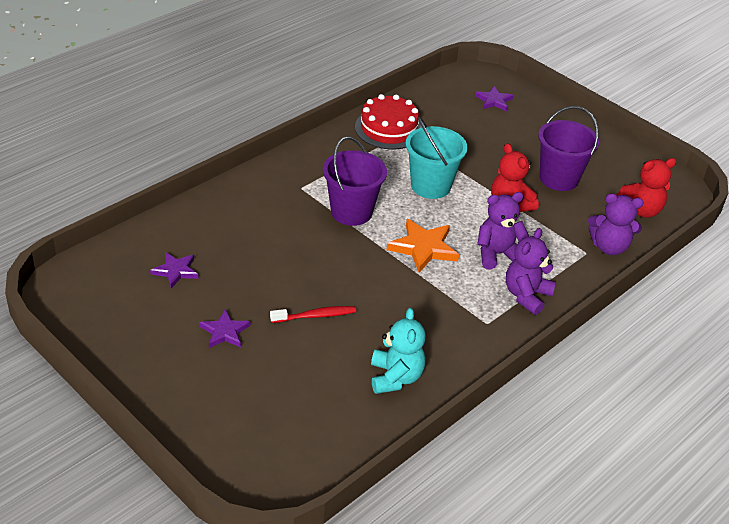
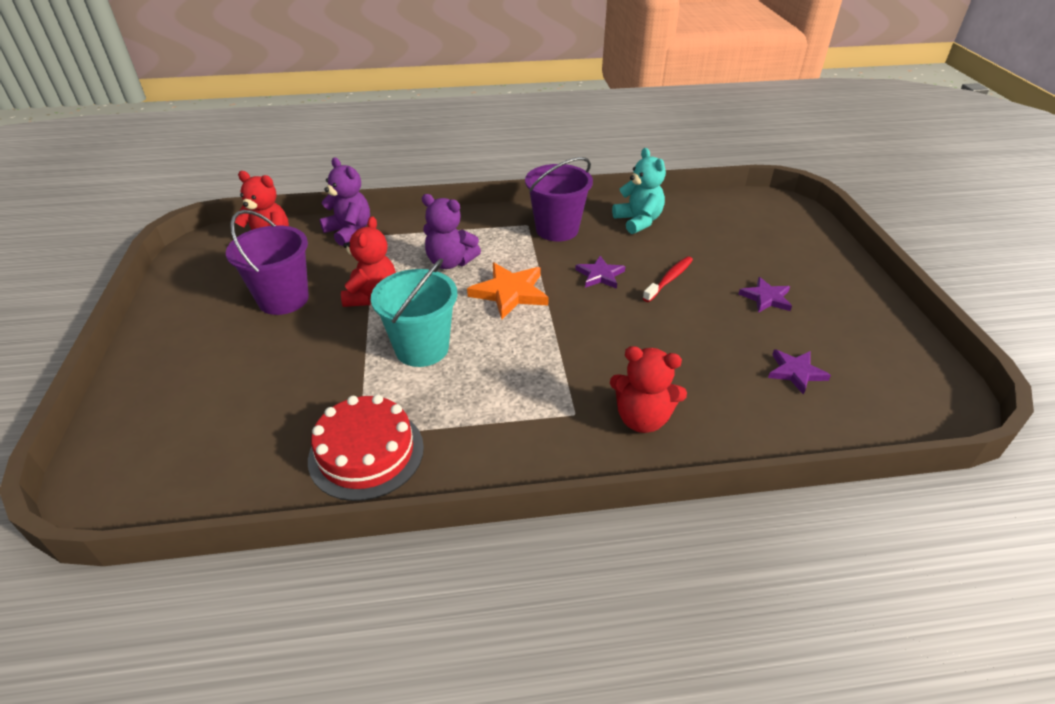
camera: 140 degrees left, 0 degrees up
red toothbrush [270,306,356,323] -> red toothbrush turned 105 degrees clockwise [643,256,693,302]
purple bucket [323,136,387,226] -> purple bucket moved to [525,157,593,242]
turquoise teddy bear [371,308,426,394] -> turquoise teddy bear turned 120 degrees clockwise [612,148,666,234]
purple star [475,86,514,111] -> purple star moved to [575,256,625,289]
purple teddy bear [506,228,556,315] -> none
none -> red teddy bear [610,346,687,433]

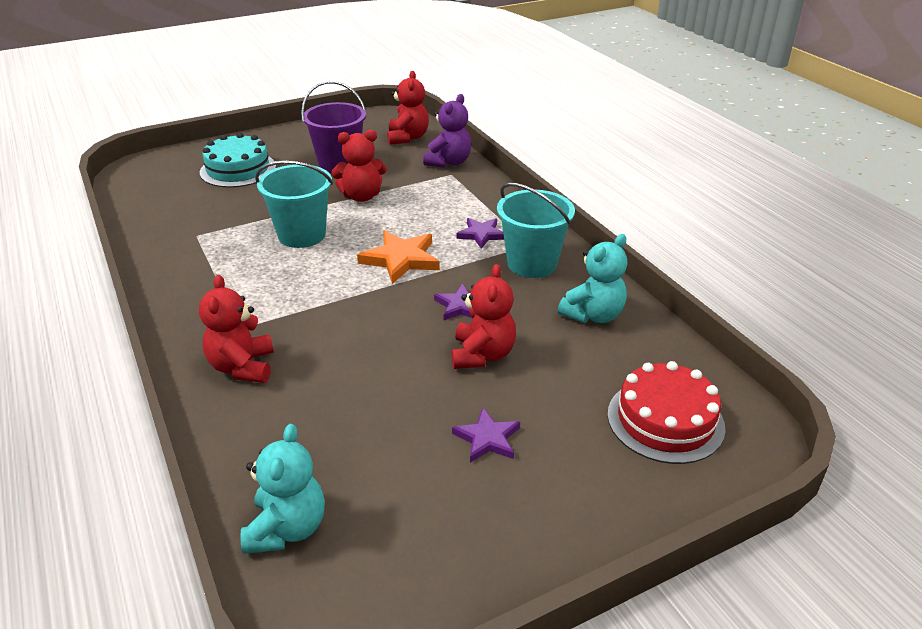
camera: 70 degrees right, 5 degrees down
red cake [308,395,424,501] -> red cake moved to [607,361,726,464]
purple teddy bear [422,194,481,269] -> none
purple bucket [525,157,593,242] -> turquoise bucket [497,183,575,278]
red toothbrush [643,256,693,302] -> red teddy bear [452,264,516,369]
purple star [768,349,831,395] -> purple star moved to [456,218,504,249]
none -> turquoise cake [200,133,276,188]
none -> turquoise teddy bear [240,424,325,554]

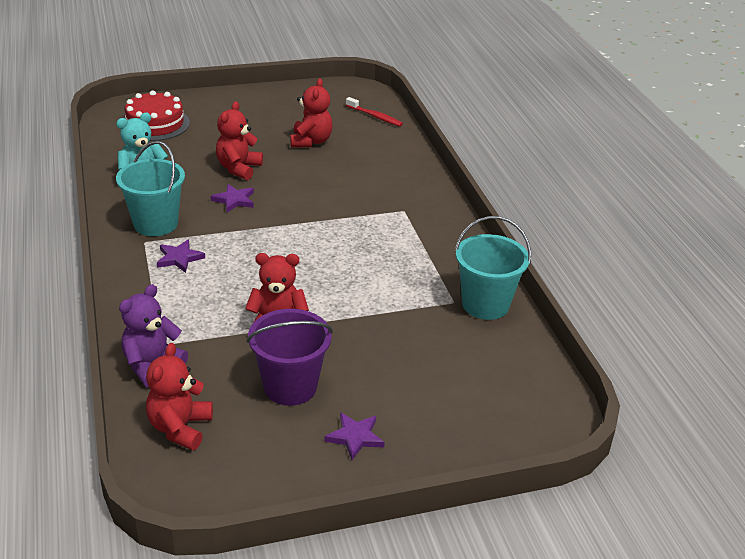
camera: 170 degrees left, 0 degrees up
red teddy bear [199,275,274,383] -> red teddy bear moved to [290,78,333,148]
turquoise cake [200,133,276,188] -> none
turquoise teddy bear [240,424,325,554] -> red toothbrush [346,97,403,127]
turquoise bucket [255,161,333,248] -> turquoise bucket moved to [455,216,531,320]
orange star [357,230,440,284] -> none
purple star [452,408,520,463] -> purple star moved to [324,412,385,460]

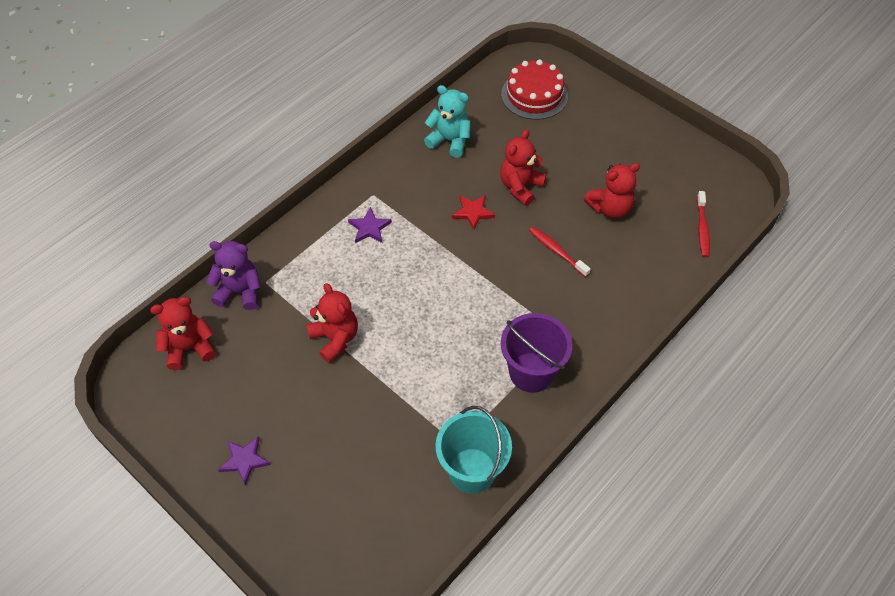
camera: 60 degrees right, 20 degrees up
turquoise bucket [116,141,185,236] -> none
purple star [211,184,254,212] -> red star [452,195,495,230]
red teddy bear [216,101,263,180] -> red teddy bear turned 45 degrees counterclockwise [500,129,547,206]
purple bucket [246,309,333,406] -> purple bucket moved to [501,313,572,393]
none -> red toothbrush [529,226,591,277]

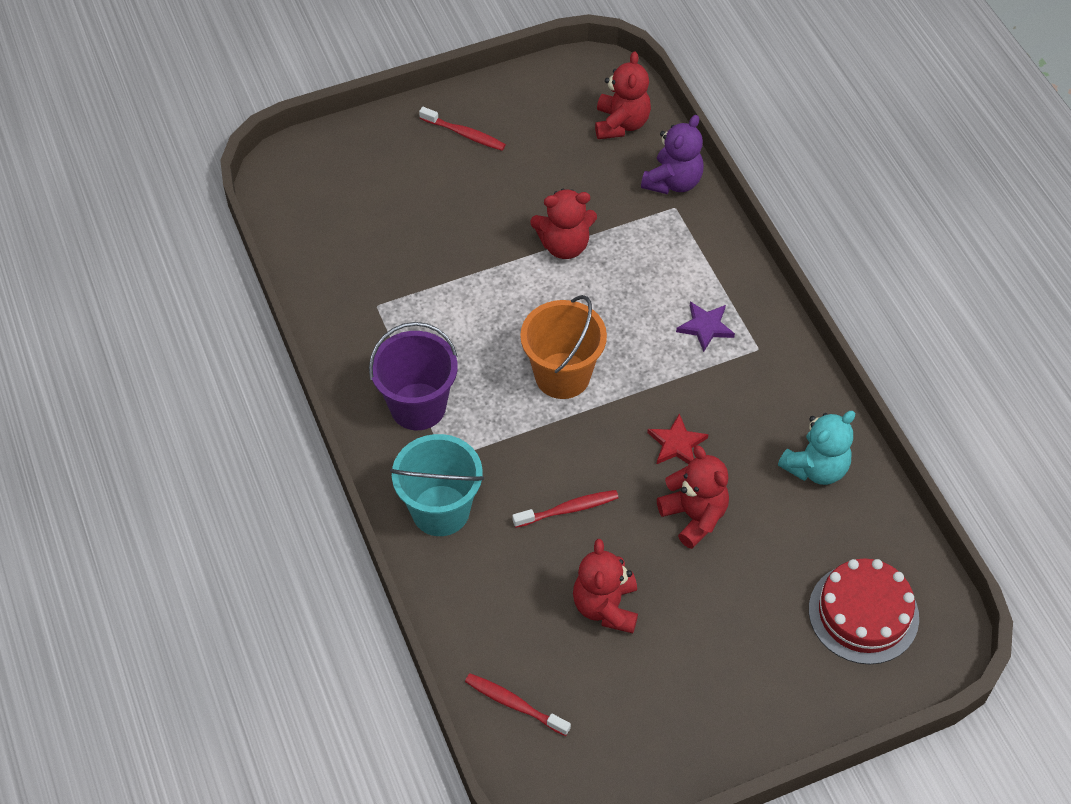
camera: 115 degrees right, 0 degrees up
purple star [218,436,271,486] -> red toothbrush [419,107,506,151]
turquoise bucket [436,406,512,494] -> turquoise bucket moved to [390,434,484,536]
none -> orange bucket [520,295,607,399]

